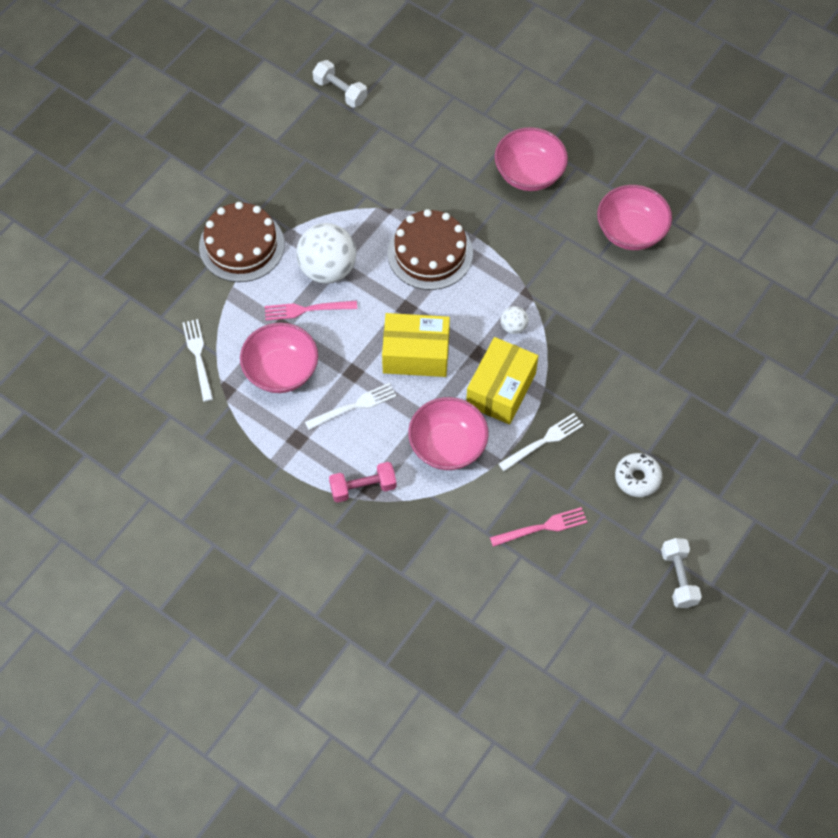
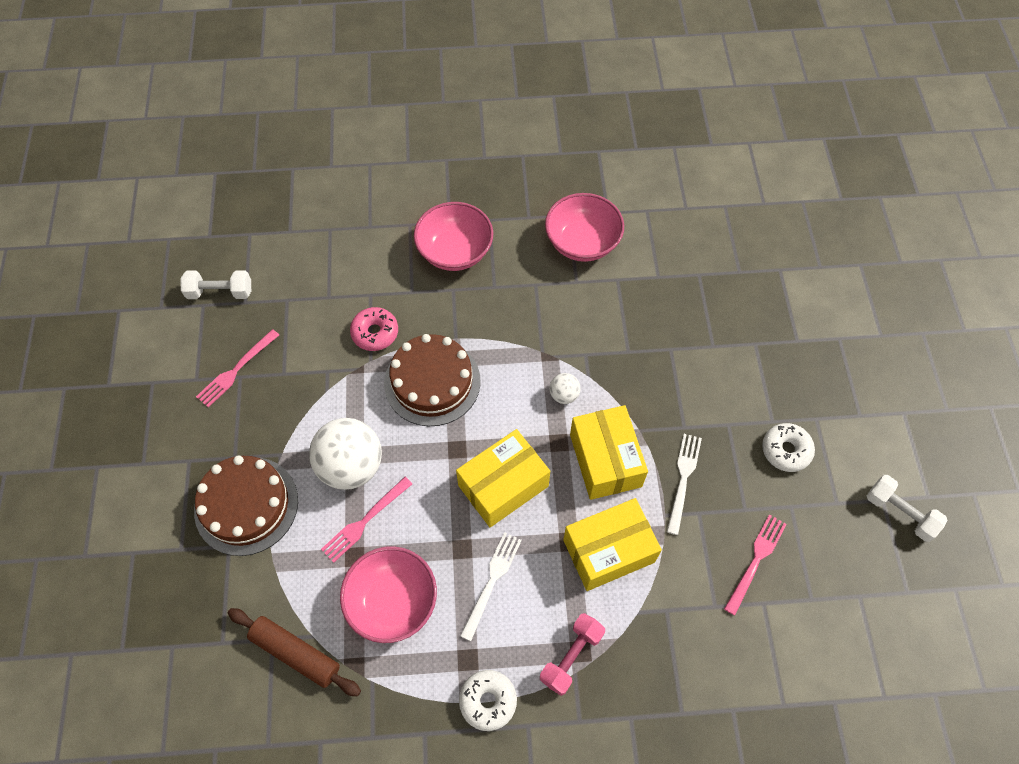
camera: 40 degrees left, 0 degrees up
white fork [182,319,213,402] -> brown rolling pin [228,608,361,697]
pink bowl [408,397,489,470] -> yellow box [563,498,662,591]
none -> pink fork [196,329,279,407]
none -> pink donut [350,307,398,351]
none -> white donut [459,670,517,731]

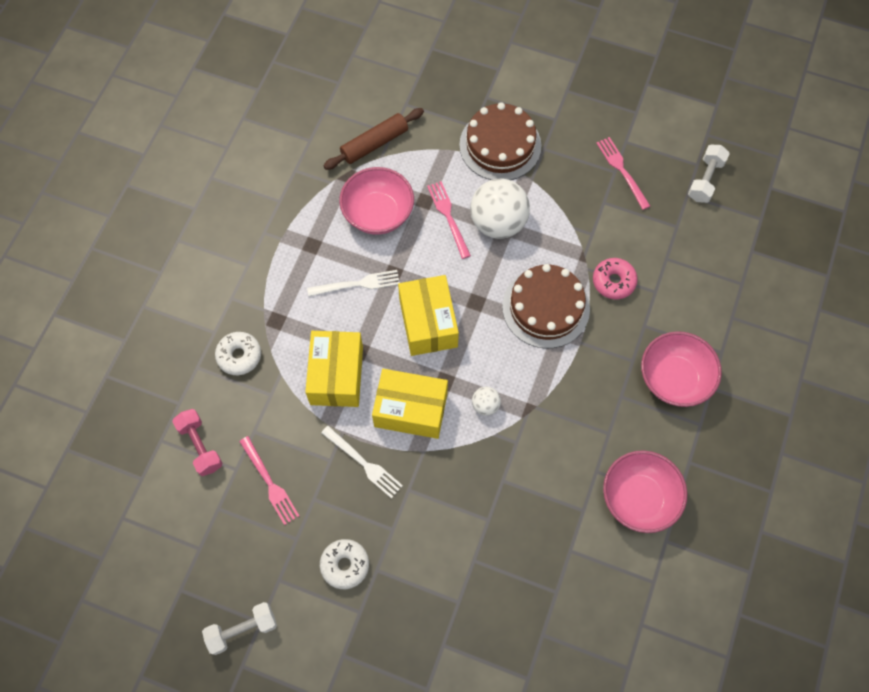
camera: 115 degrees right, 5 degrees up
white donut [459,670,517,731] -> white donut moved to [215,332,261,375]
white fork [460,532,522,641] -> white fork turned 60 degrees counterclockwise [307,270,400,296]
pink dumbbell [540,613,605,696] -> pink dumbbell moved to [172,409,222,476]

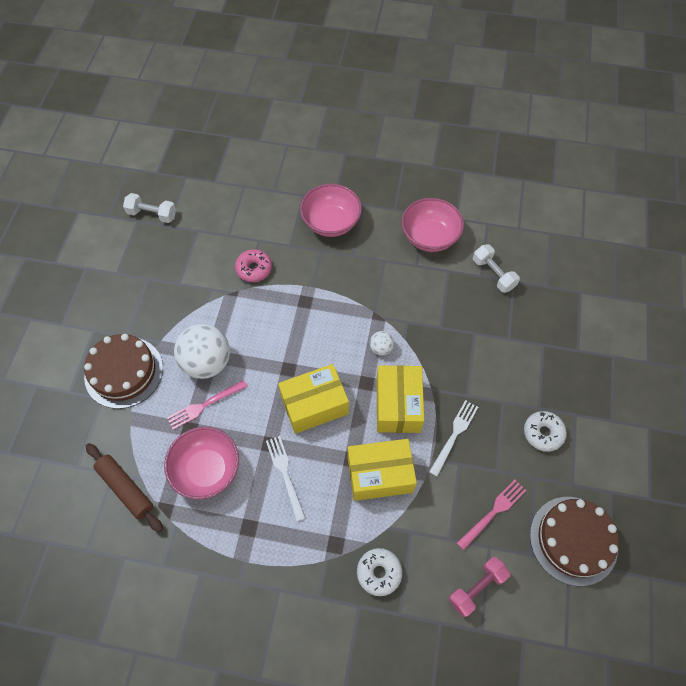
camera: 100 degrees left, 5 degrees down
white dumbbell [202,602,277,655] -> white dumbbell moved to [473,244,520,293]
brown cake [502,264,590,348] -> brown cake moved to [530,497,619,586]
pink fork [596,137,650,210] -> none

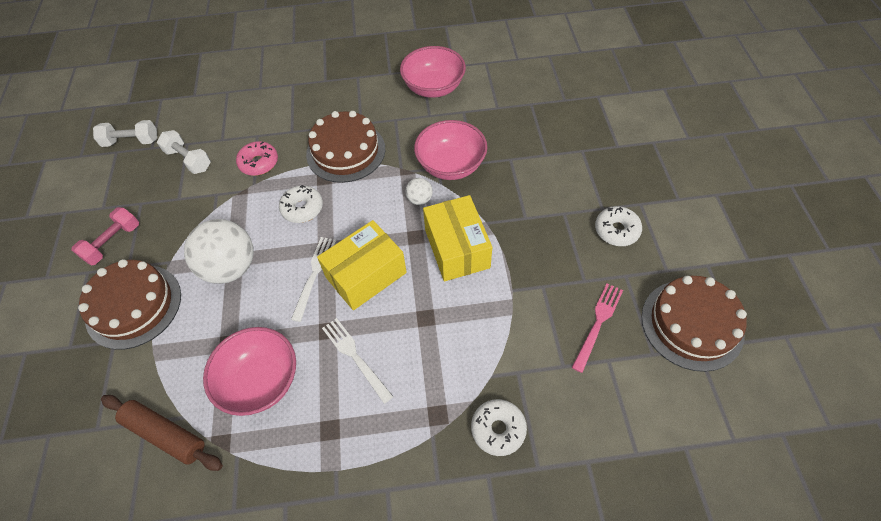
camera: 15 degrees left, 5 degrees down
pink fork [167,380,248,430] -> none
pink bowl [300,184,362,237] -> pink bowl moved to [414,120,487,180]
yellow box [348,439,417,501] -> none
white fork [429,400,478,477] -> white fork moved to [291,237,336,322]
pink dumbbell [449,557,510,617] -> pink dumbbell moved to [71,207,139,265]
white dumbbell [473,244,520,293] -> white dumbbell moved to [157,130,211,174]
none -> white donut [279,185,323,223]
none -> brown cake [306,111,385,183]

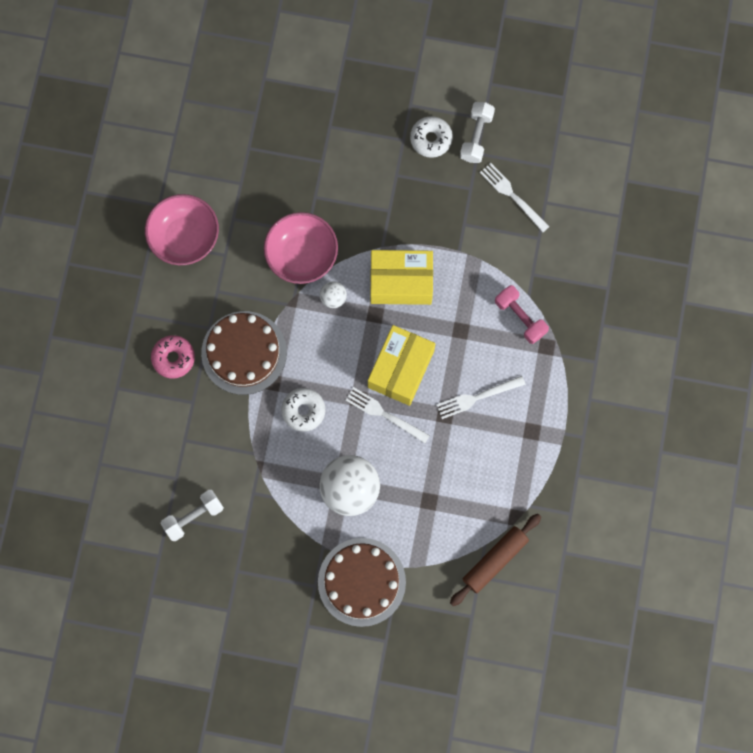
camera: 75 degrees left, 20 degrees up
pink dumbbell [71,207,139,265] -> pink dumbbell moved to [495,285,549,344]
white dumbbell [93,120,157,147] -> white dumbbell moved to [460,102,495,163]
pink bowl [203,327,296,416] -> none
pink donut [236,141,278,176] -> pink donut moved to [151,335,195,379]
yellow box [317,220,407,311] -> yellow box turned 45 degrees clockwise [368,325,436,406]
white donut [471,399,527,456] -> none
pink fork [572,283,623,373] -> white fork [480,163,550,232]
brown cake [642,276,747,372] -> none

